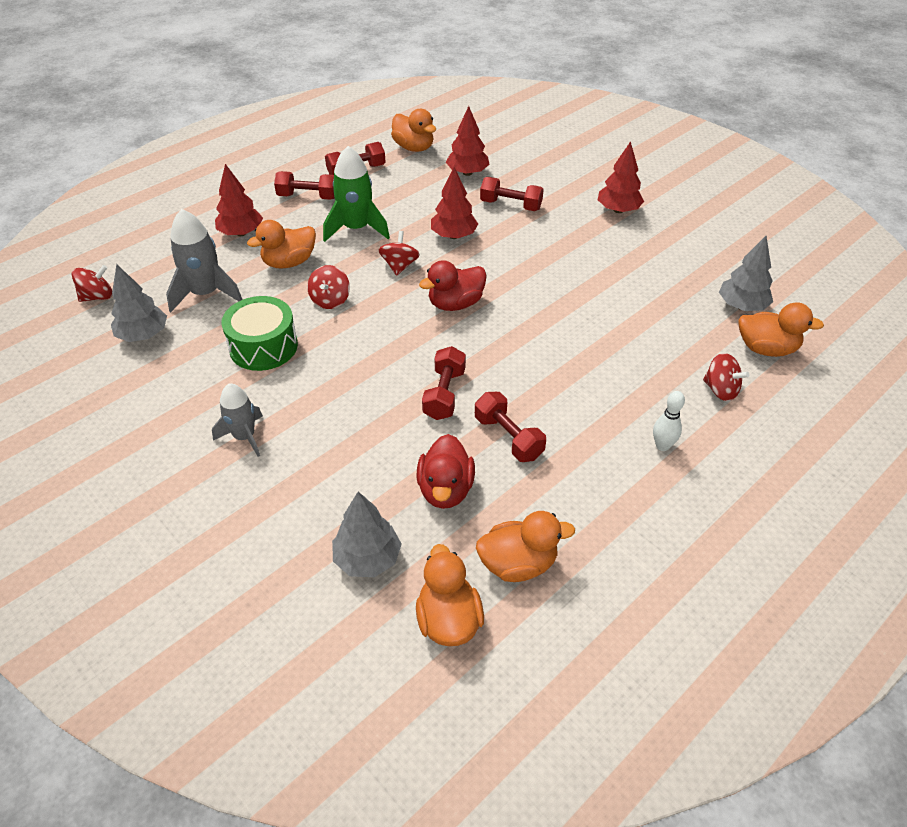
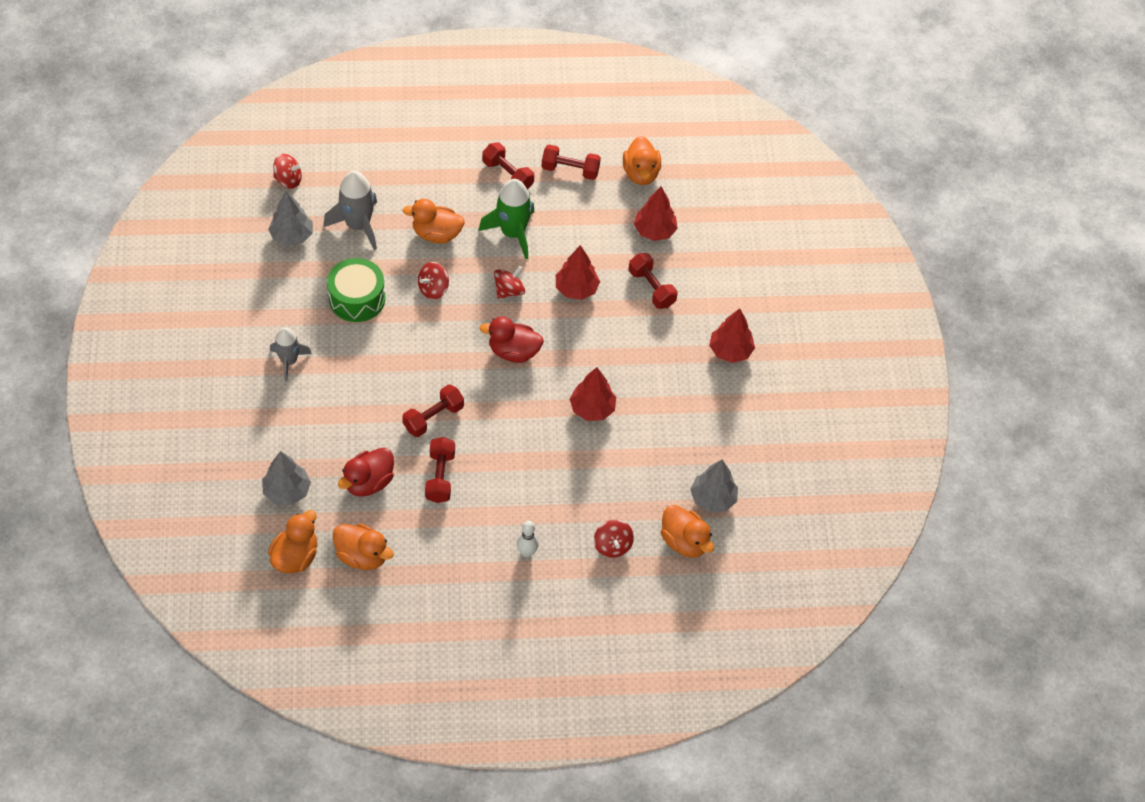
camera: 35 degrees right, 10 degrees up
red tree [215,164,263,236] -> red tree moved to [570,367,616,421]

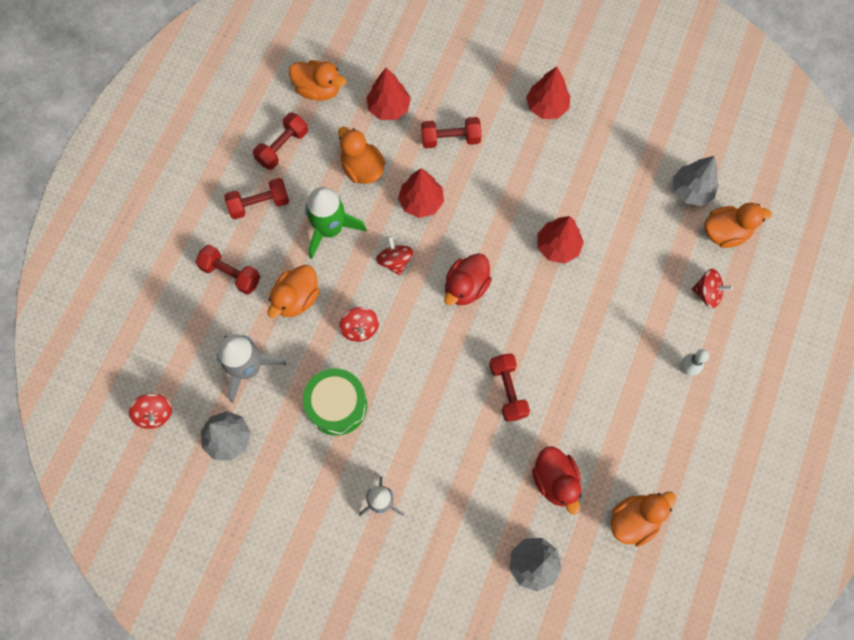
camera: 60 degrees left, 15 degrees up
orange duck [268,510,317,573] -> orange duck moved to [338,127,386,184]
red spinning top [273,154,302,189] -> red spinning top turned 120 degrees clockwise [129,394,172,429]
red dumbbell [425,437,455,503] -> red dumbbell moved to [196,245,260,295]

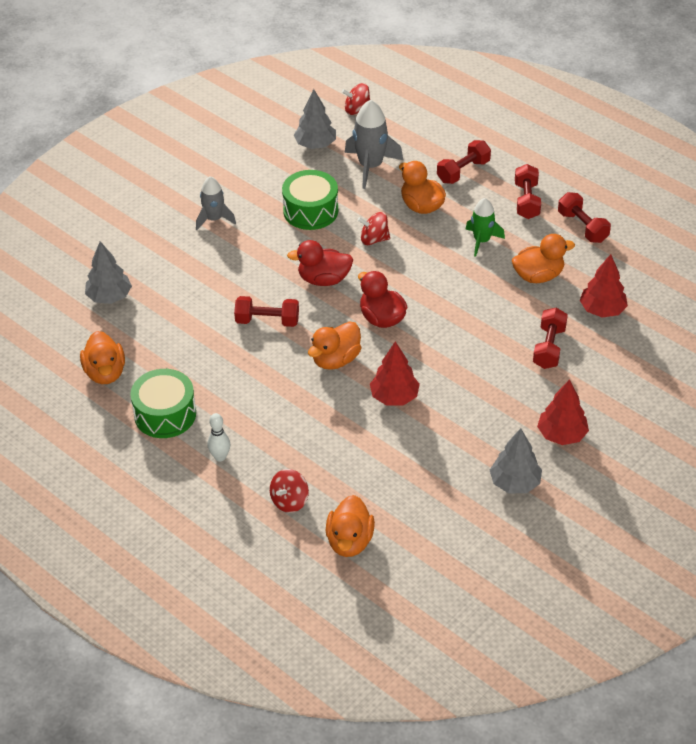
camera: 110 degrees right, 25 degrees down
orange duck [289,60,346,101] -> orange duck moved to [308,321,361,370]
green rocket [305,187,366,259] -> green rocket [465,198,505,257], size x0.65
red spinning top [376,236,414,276] -> none
red tree [398,168,444,218] -> none
red duck [532,446,582,514] -> red duck moved to [287,240,353,286]
grey tree [673,156,719,206] -> grey tree moved to [490,428,542,493]
none -> green drum [130,369,196,438]

